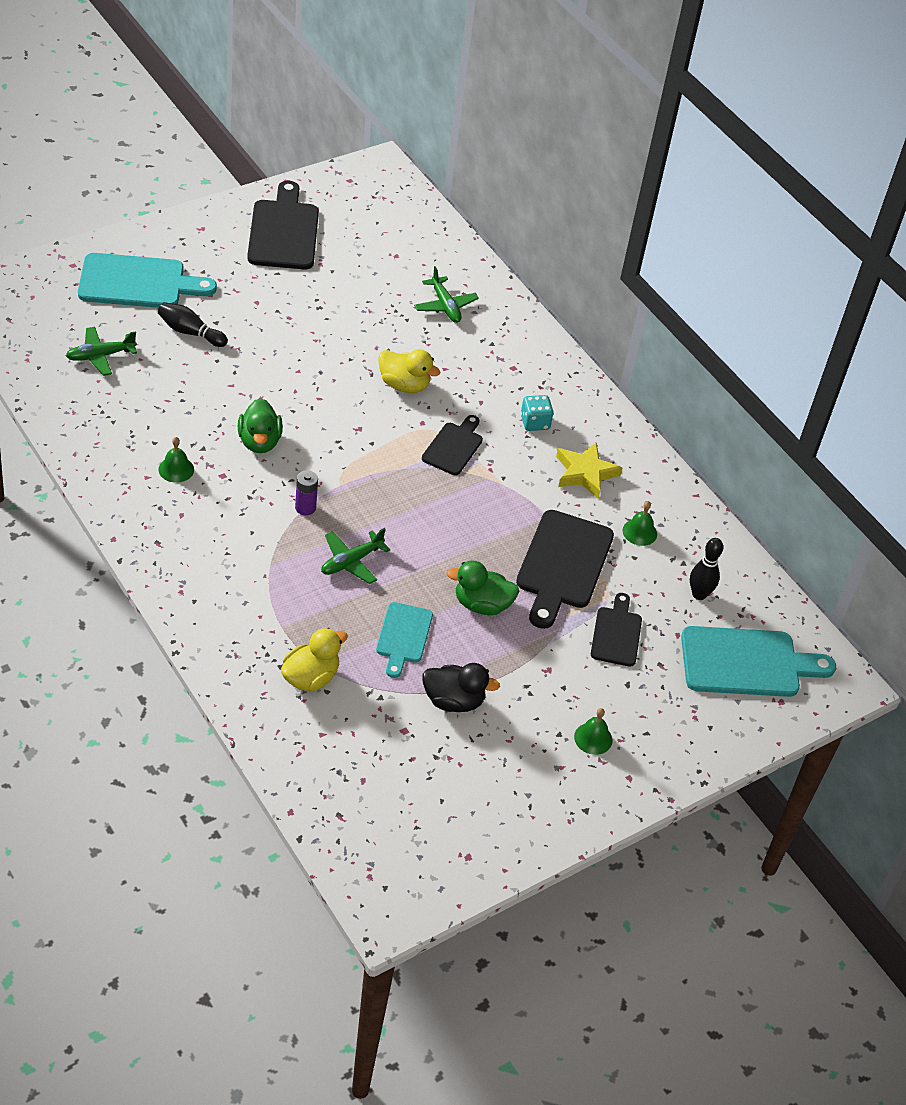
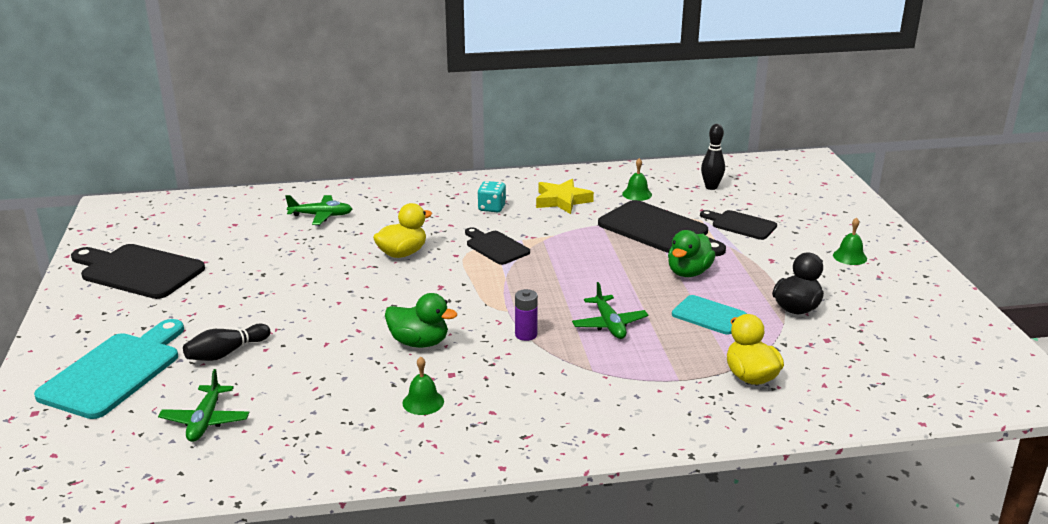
camera: 60 degrees left, 20 degrees down
turquoise cutting board [681,626,836,697] -> none

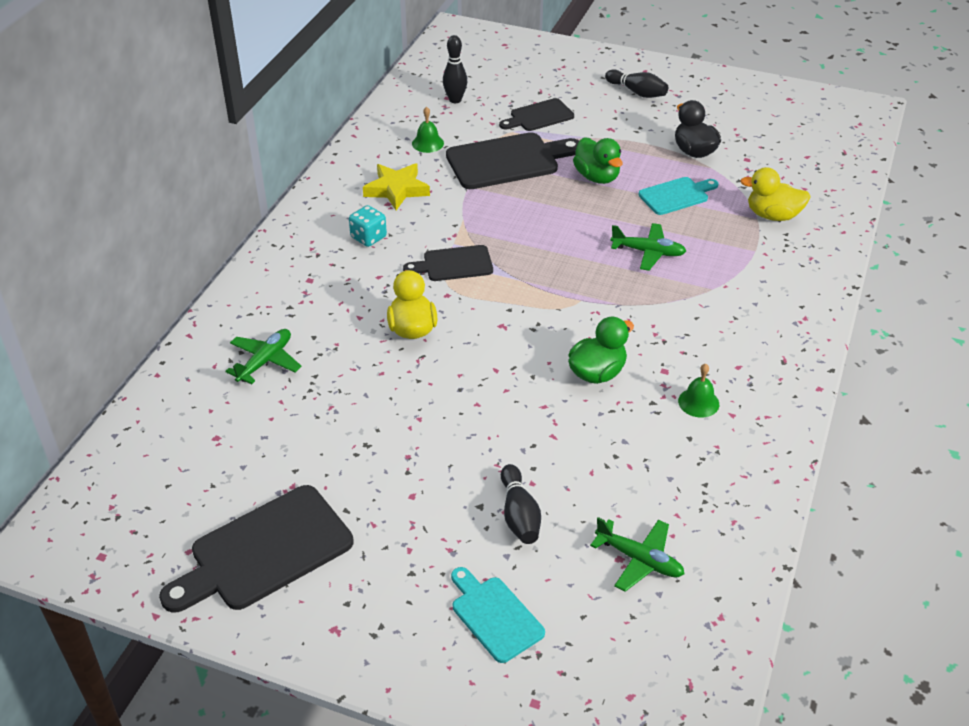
camera: 60 degrees left, 15 degrees up
turquoise cutting board [34,319,184,419] -> turquoise cutting board [451,567,545,663], size x0.58
purple battery [515,289,538,341] -> none
green bell [833,218,867,265] -> black bowling pin [605,69,668,98]

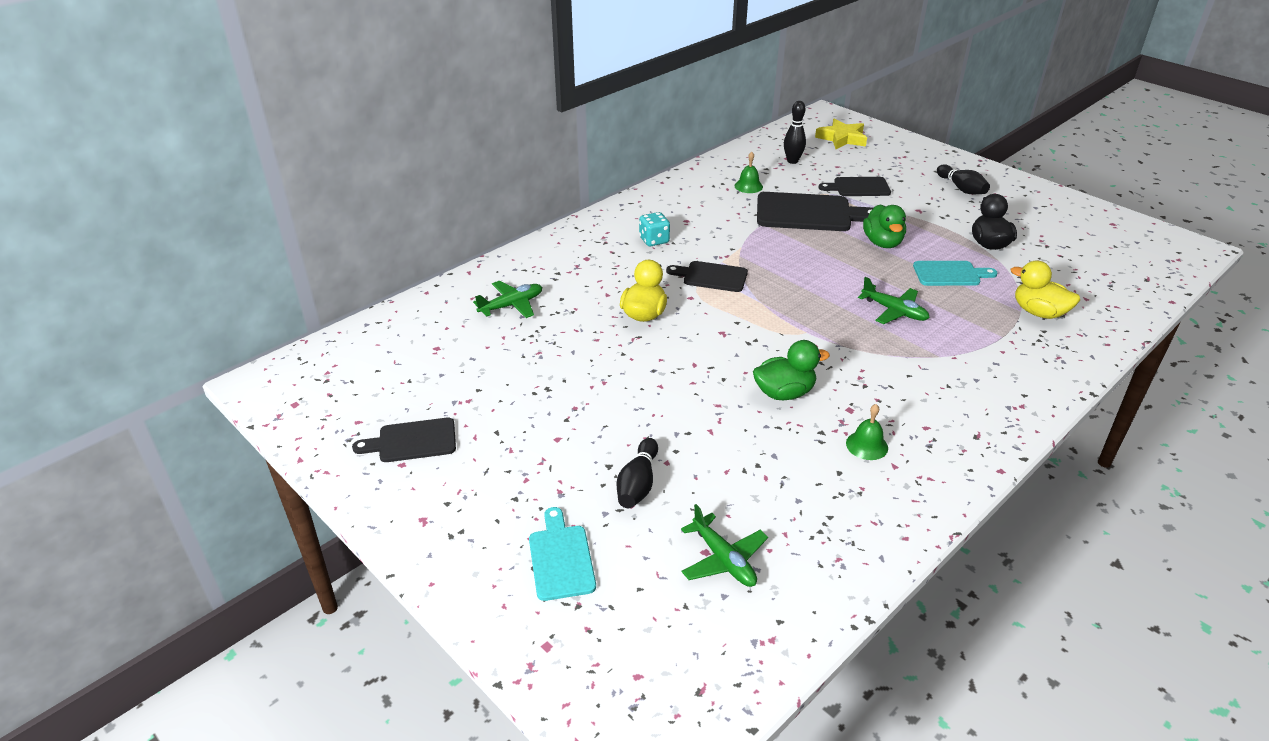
camera: 25 degrees right, 5 degrees down
black cutting board [159,485,354,613] -> black cutting board [352,418,456,462], size x0.58
yellow star [363,163,430,210] -> yellow star moved to [815,118,867,149]

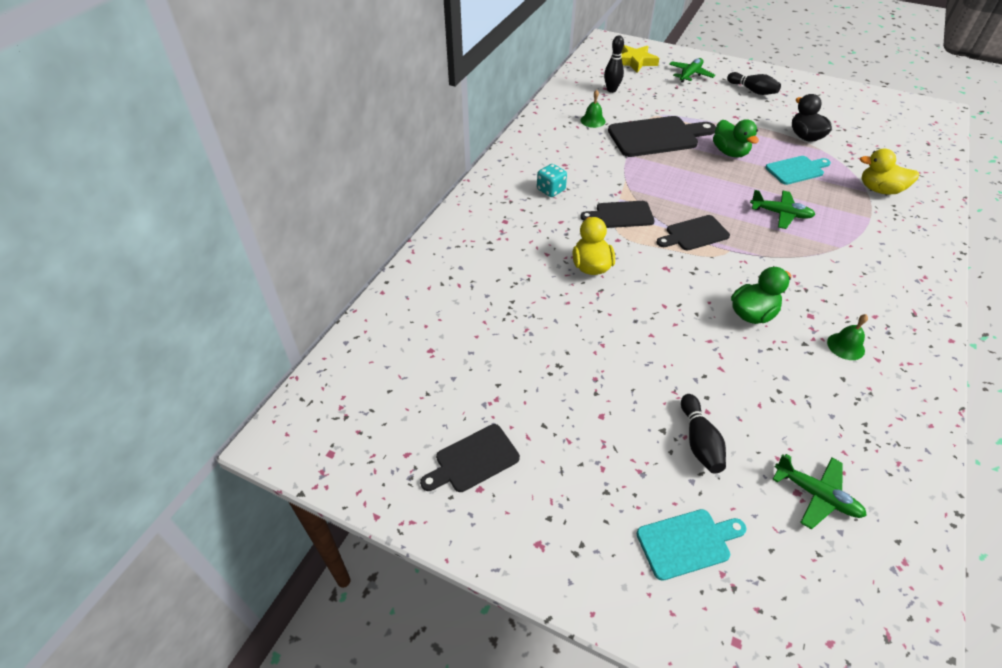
camera: 20 degrees left, 10 degrees up
green plane [473,281,542,318] -> green plane moved to [669,58,715,83]
turquoise cutting board [529,507,596,601] -> turquoise cutting board turned 105 degrees clockwise [637,509,746,581]
black cutting board [819,177,891,196] -> black cutting board moved to [657,215,730,251]

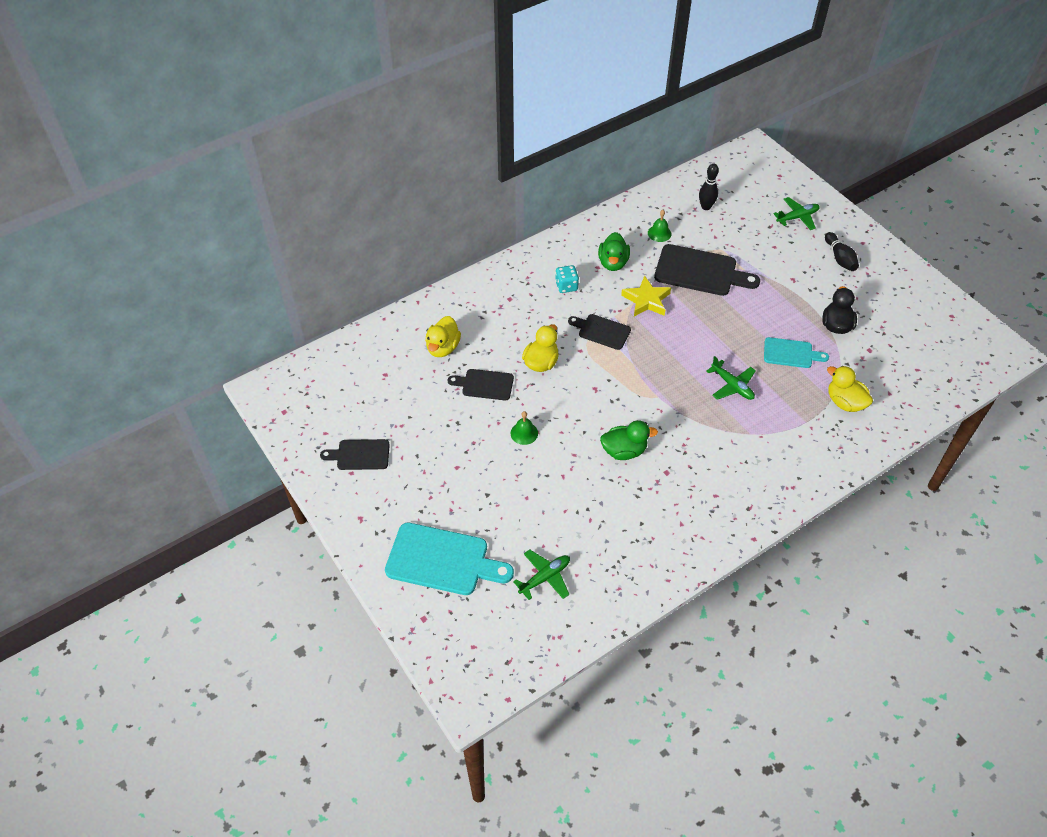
camera: 30 degrees right, 5 degrees up
yellow star [621,45,659,73] -> yellow star moved to [621,276,671,317]
turquoise cutting board [637,509,746,581] -> turquoise cutting board [385,523,514,595], size x1.71
black cutting board [657,215,730,251] -> black cutting board moved to [448,369,514,400]
black bowling pin [681,394,726,473] -> none
green duck [713,119,759,158] -> green duck moved to [598,232,630,271]
green plane [772,454,867,529] -> green plane turned 105 degrees counterclockwise [513,550,570,600]
green bell [827,314,868,360] -> green bell moved to [511,411,538,445]
none -> yellow duck [425,316,461,357]

